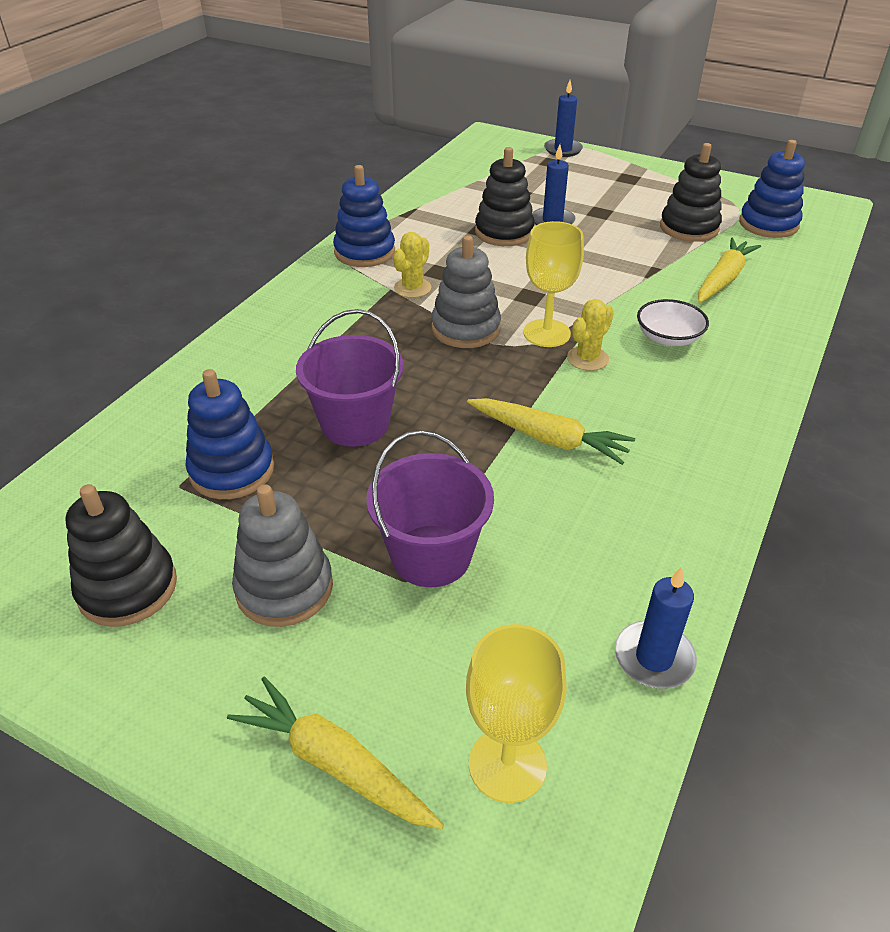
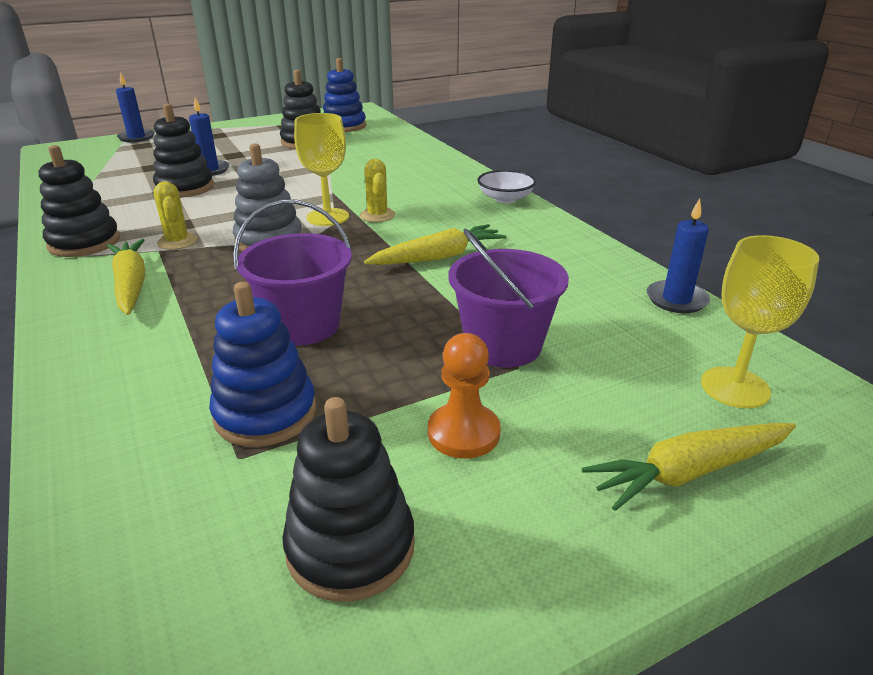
camera: 55 degrees left, 10 degrees down
grey stacking toy [232,484,333,627] -> orange pawn [428,333,500,459]
blue stacking toy [333,165,395,267] -> black stacking toy [39,145,120,257]
white bowl [637,299,709,346] -> white bowl moved to [477,170,536,203]
yellow carrot [698,238,761,303] -> yellow carrot moved to [107,239,145,315]

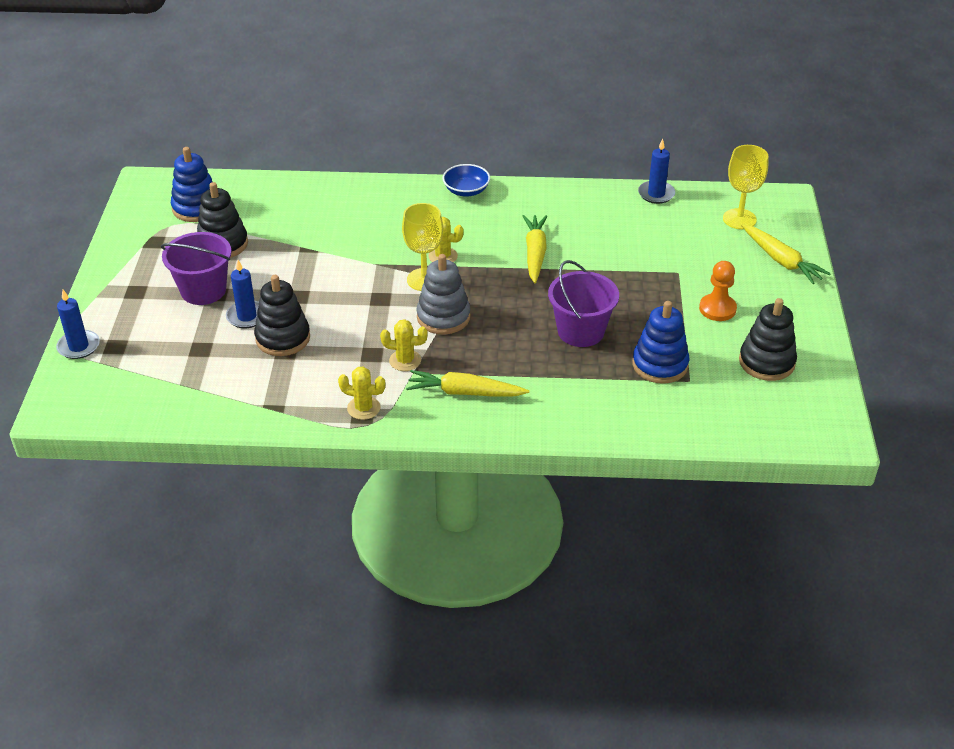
camera: 60 degrees left, 10 degrees up
black stacking toy [39,145,120,257] -> yellow cactus [338,367,385,420]
purple bucket [448,229,569,368] -> purple bucket moved to [161,232,231,305]
white bowl [477,170,536,203] -> blue bowl [443,164,490,196]
yellow carrot [582,423,796,511] -> yellow carrot turned 45 degrees counterclockwise [741,224,831,284]

